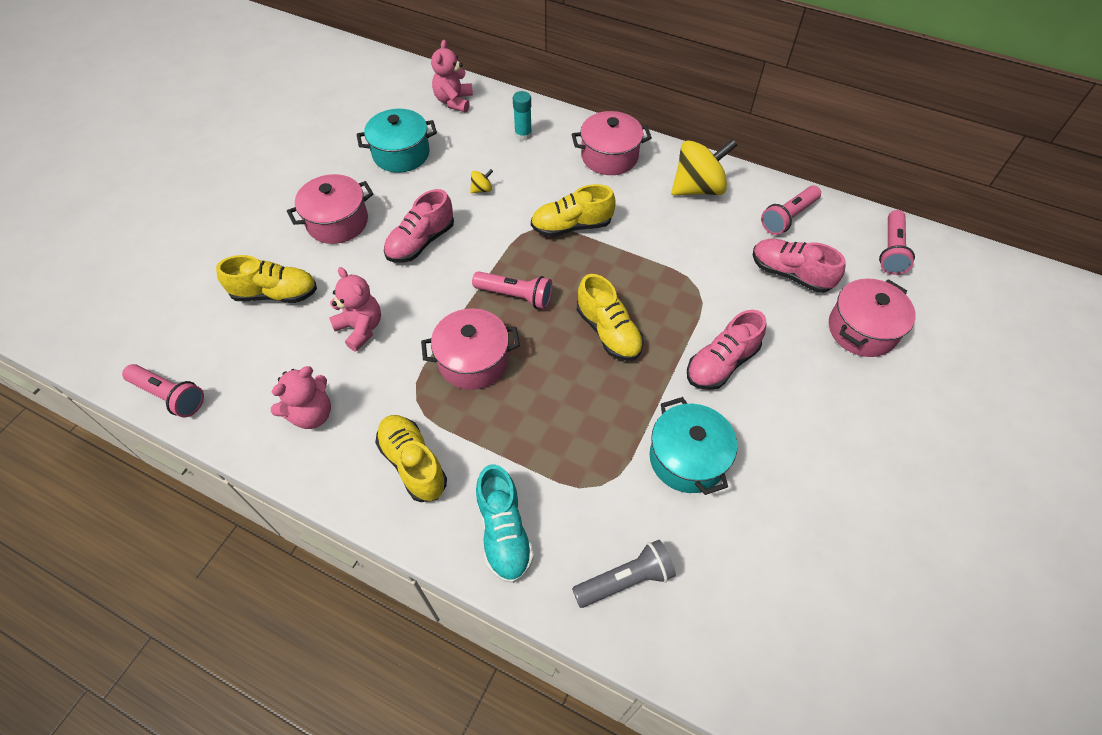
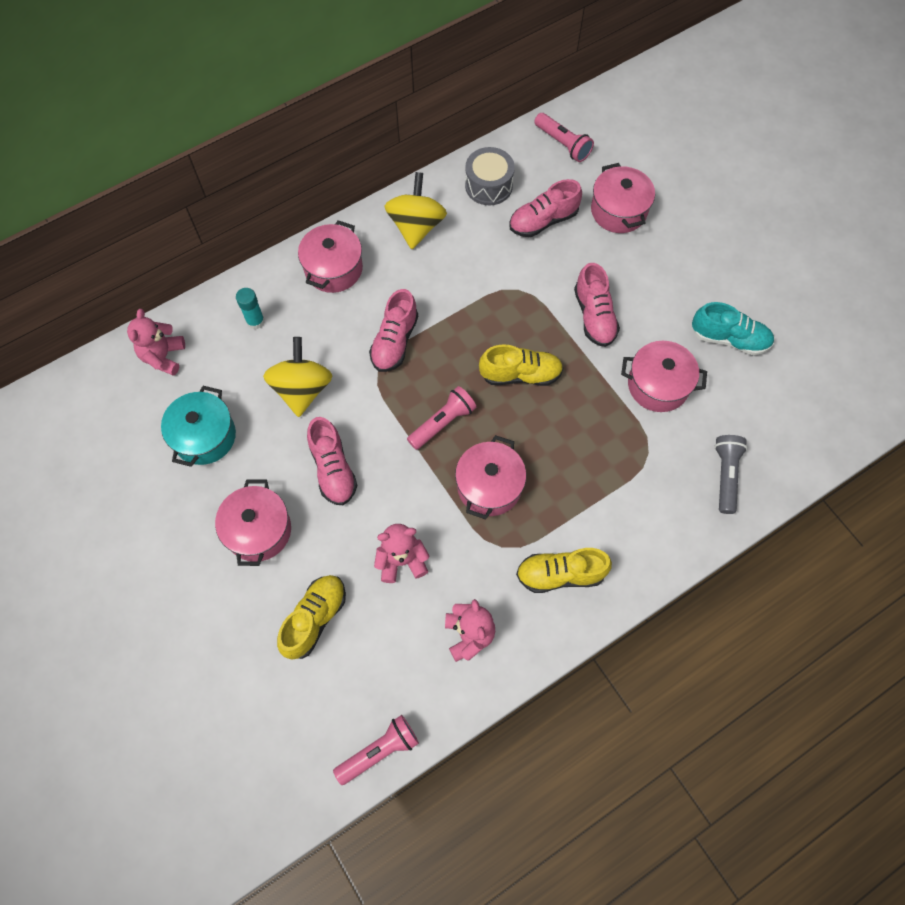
camera: 60 degrees left, 10 degrees up
pink teddy bear [431,40,473,112] -> pink teddy bear turned 60 degrees clockwise [127,309,185,376]
yellow spinning top [470,169,493,193] -> yellow spinning top [263,337,332,417], size x2.41
turquoise shoe [476,465,534,583] -> turquoise shoe moved to [692,302,774,355]
yellow shoe [531,184,615,237] -> pink shoe [369,289,418,372]
turquoise pot [650,397,737,495] -> pink pot [621,341,707,412]
pink flashlight [761,185,821,235] -> grey drum [465,147,515,205]

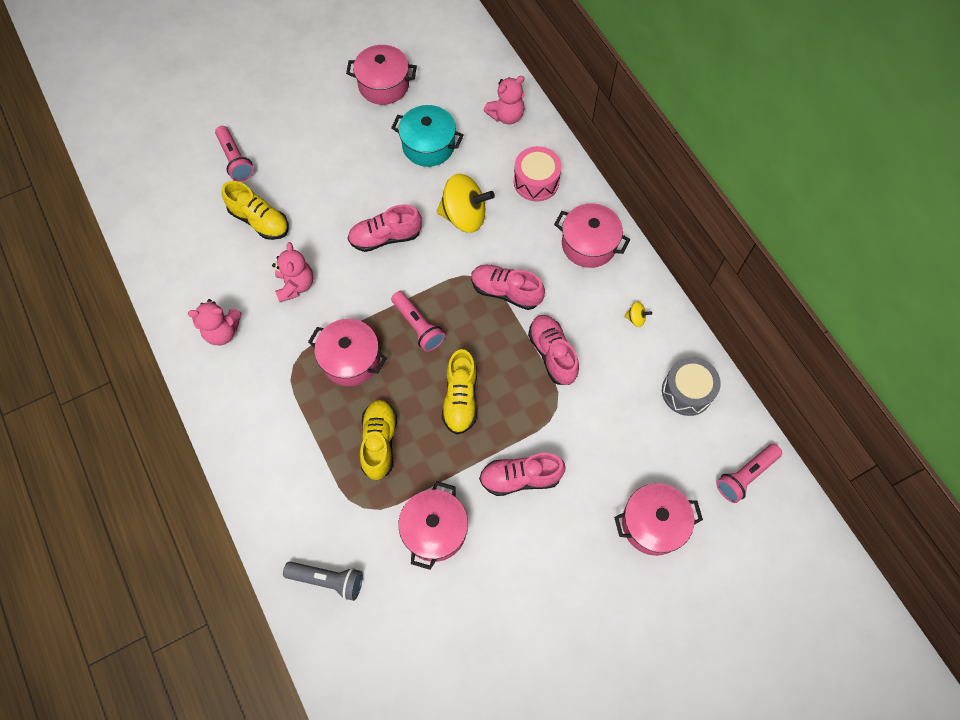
camera: 95 degrees right, 0 degrees up
pink teddy bear [127,309,185,376] -> pink teddy bear turned 135 degrees clockwise [484,76,525,124]
pink pot [215,479,291,566] -> pink pot moved to [346,45,417,105]
turquoise glue stick [236,288,265,329] -> pink drum [514,146,562,202]
pink flashlight [333,715,419,785] -> pink flashlight moved to [215,126,254,181]
yellow spinning top [385,172,447,249] -> yellow spinning top [624,301,652,327], size x0.42
pink shoe [509,179,582,237] -> pink shoe moved to [528,315,579,385]
yellow shoe [516,548,612,593] -> yellow shoe moved to [360,400,397,480]
turquoise shoe [692,302,774,355] -> none

